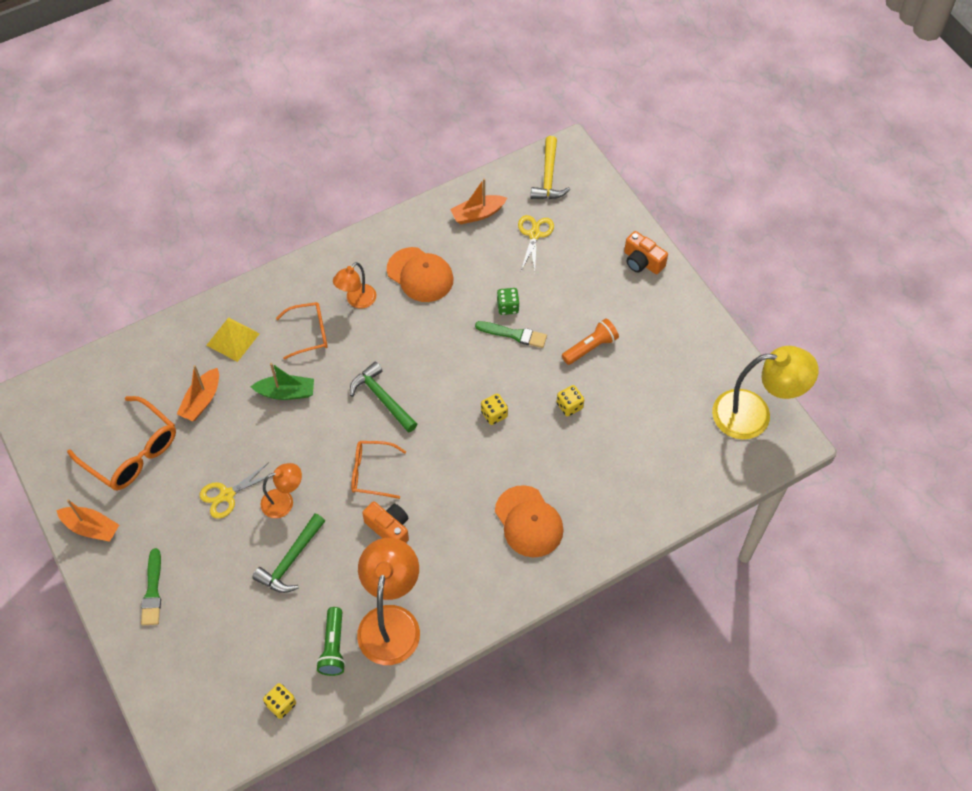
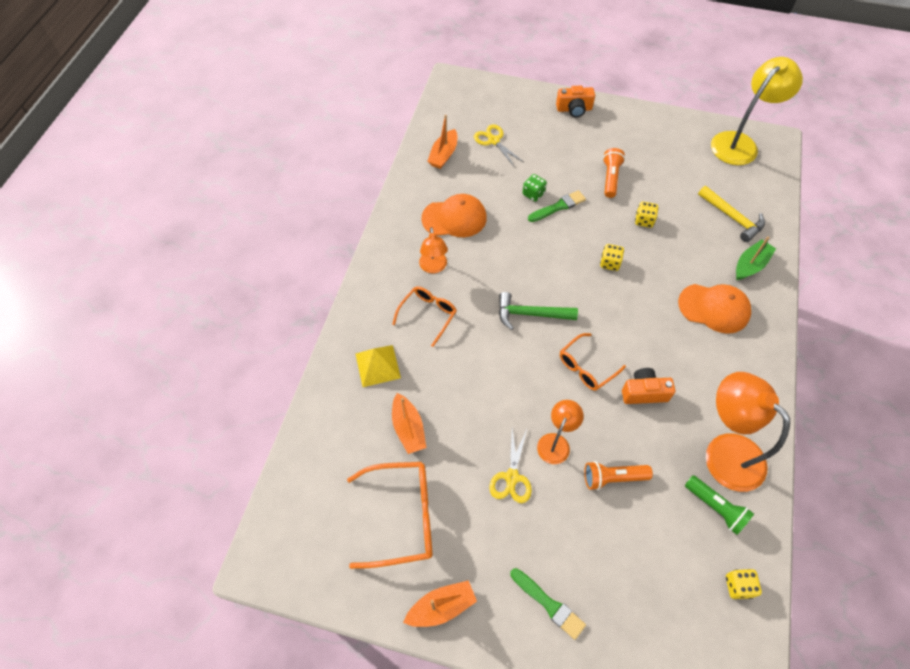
camera: 45 degrees left, 0 degrees up
green boat [251,363,314,400] -> green boat moved to [736,236,776,280]
green hammer [252,513,325,593] -> orange flashlight [584,461,653,490]
yellow hammer [531,136,570,199] -> yellow hammer moved to [698,186,765,242]

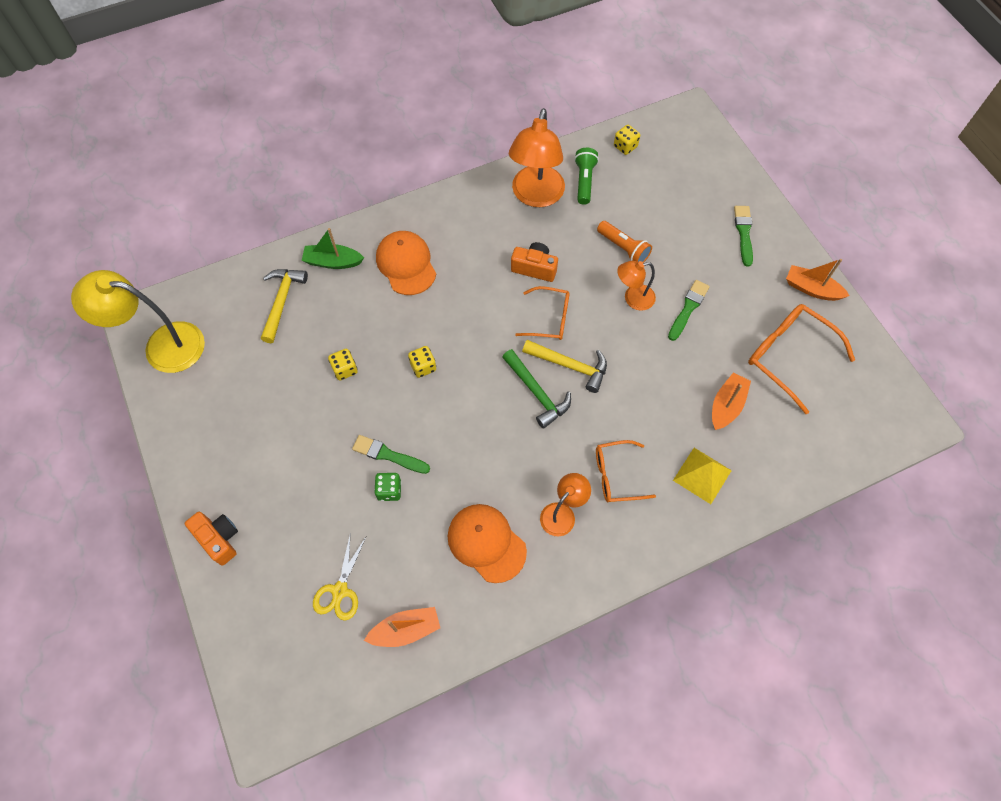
camera: 130 degrees left, 5 degrees up
yellow scissors [489,428,532,503] -> green brush [668,280,710,341]
orange flashlight [603,148,625,198] -> none
orange camera [622,368,675,404] -> orange camera turned 150 degrees clockwise [511,242,558,282]
none -> yellow hammer [522,340,607,393]

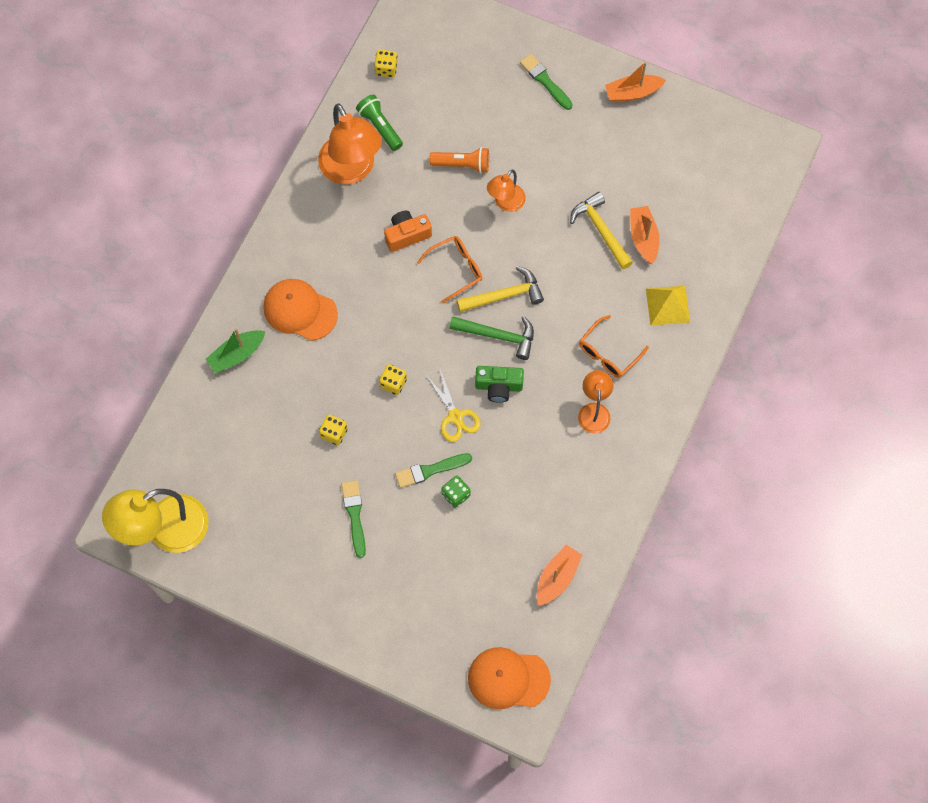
camera: 40 degrees left, 5 degrees up
orange camera [185,512,238,566] -> none
yellow hammer [261,269,308,343] -> yellow hammer moved to [570,192,633,269]
yellow scissors [313,532,366,621] -> yellow scissors moved to [426,370,481,442]
orange cap [448,504,527,583] -> orange cap moved to [468,647,551,709]
green brush [668,280,710,341] -> green brush moved to [341,480,366,558]
orange glasses [748,304,855,414] -> none
none -> green camera [475,366,524,403]

